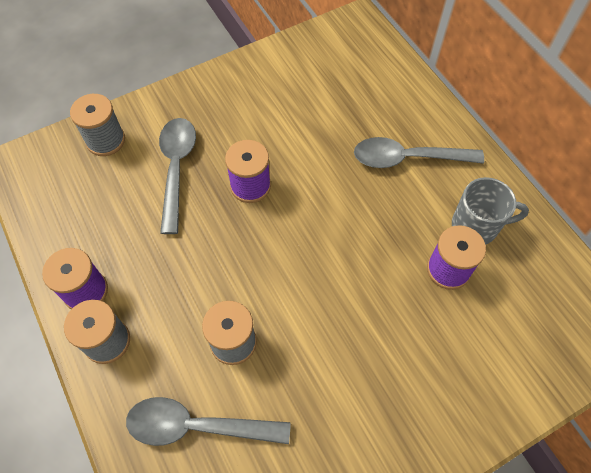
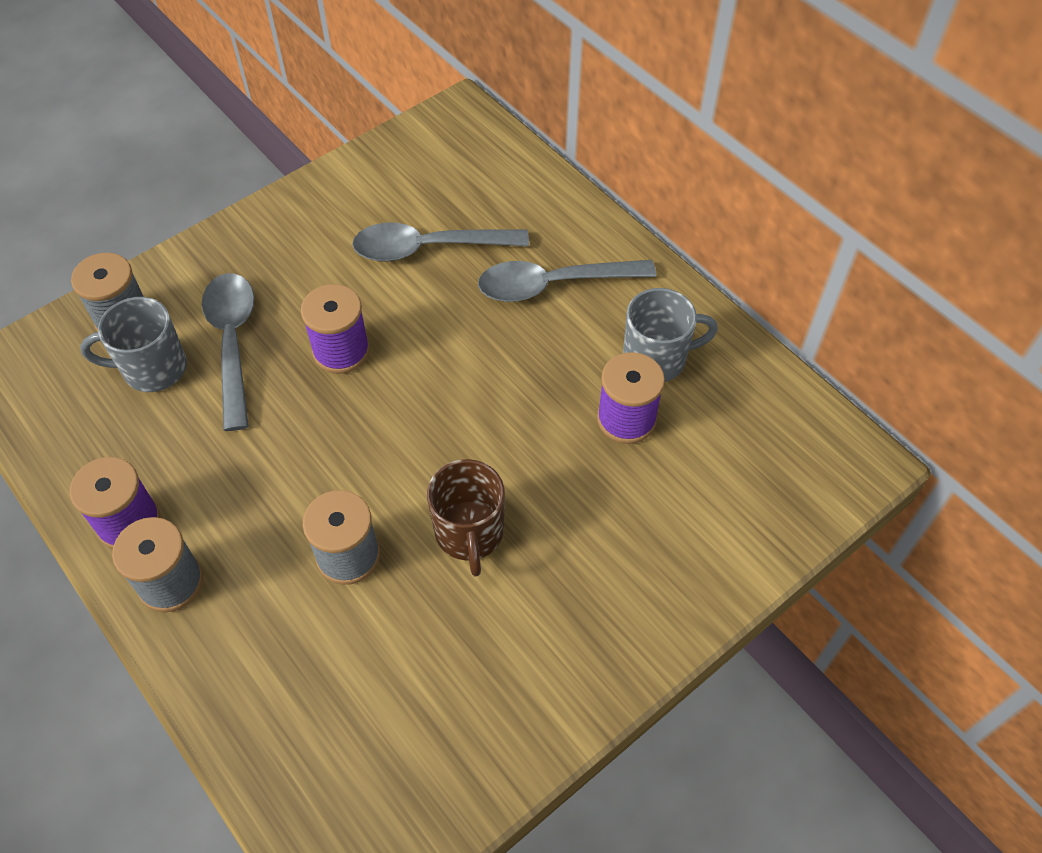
camera: 10 degrees left, 5 degrees down
grey spoon [126,397,291,446] -> grey spoon moved to [352,223,529,262]
none -> grey mug [80,297,187,392]
none -> brown mug [427,459,505,576]

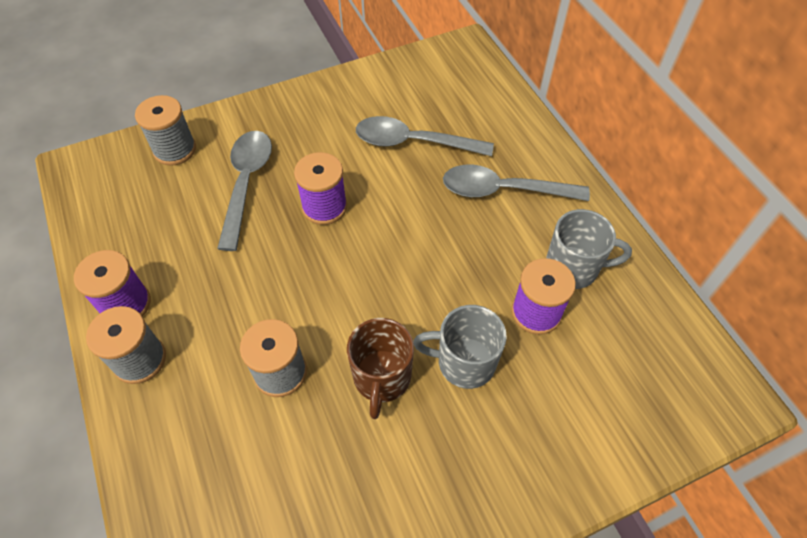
camera: 15 degrees right, 0 degrees up
grey mug [80,297,187,392] -> grey mug moved to [413,305,507,389]

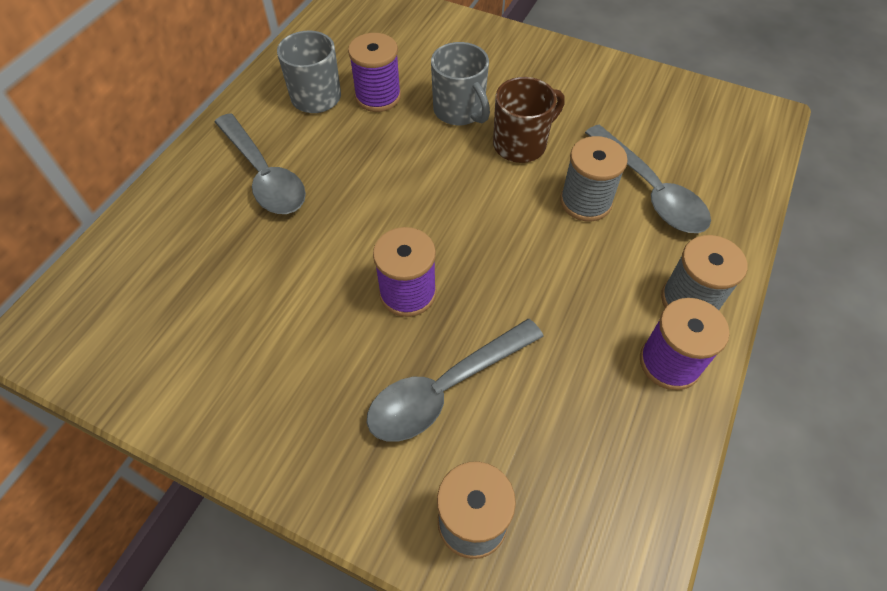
camera: 130 degrees left, 0 degrees up
grey spoon [356,116,494,156] -> grey spoon moved to [585,124,711,233]

